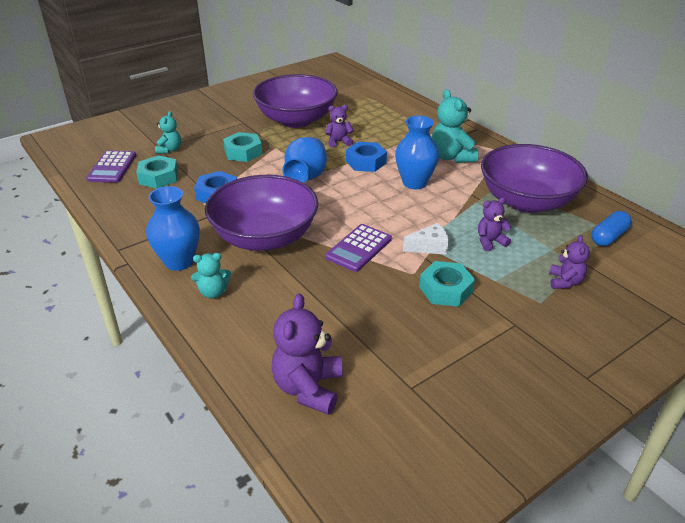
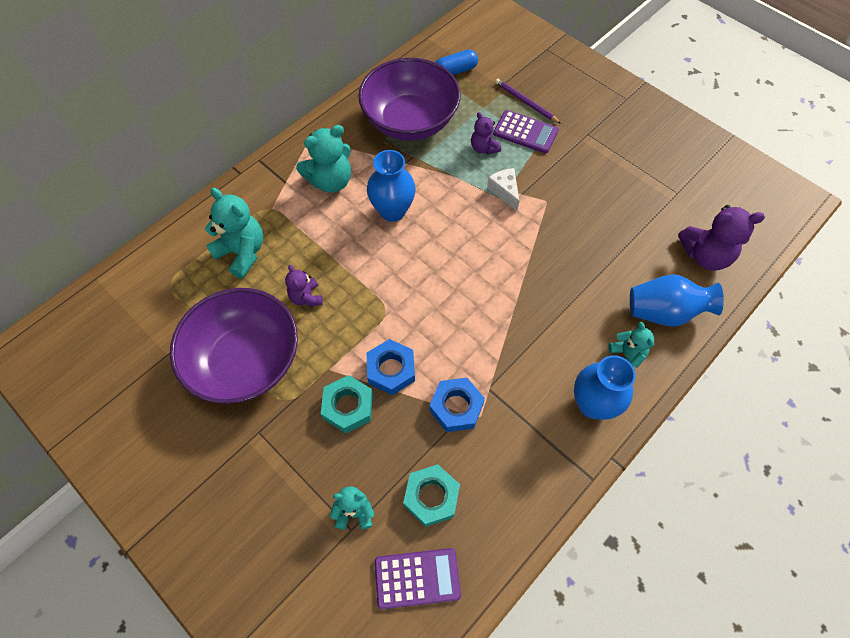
camera: 100 degrees left, 25 degrees up
purple bowl [205,175,318,251] -> none
blue vase [283,137,327,183] -> blue vase moved to [630,274,724,327]
purple calculator [325,224,392,272] -> purple calculator moved to [493,110,559,154]
blue nut [346,142,387,172] -> blue nut moved to [367,339,415,395]
turquoise nut [419,261,475,307] -> none
purple teddy bear [549,235,590,289] -> purple pencil [495,79,561,124]
blue capsule [591,211,632,246] -> blue capsule turned 60 degrees counterclockwise [435,49,478,75]
none -> turquoise teddy bear [205,188,263,279]

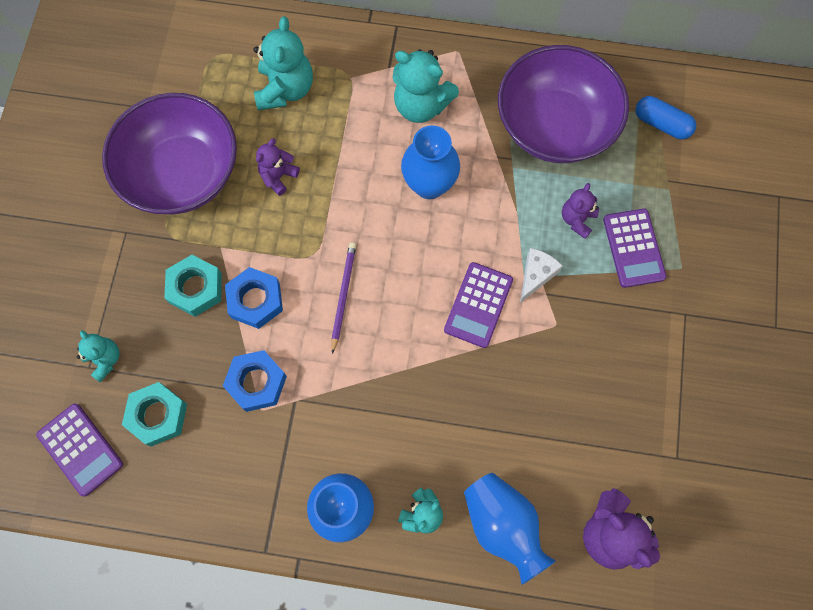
camera: 55 degrees right, 10 degrees up
purple pencil [495,79,561,124] -> purple pencil moved to [331,243,356,354]
none -> purple calculator [444,262,513,348]

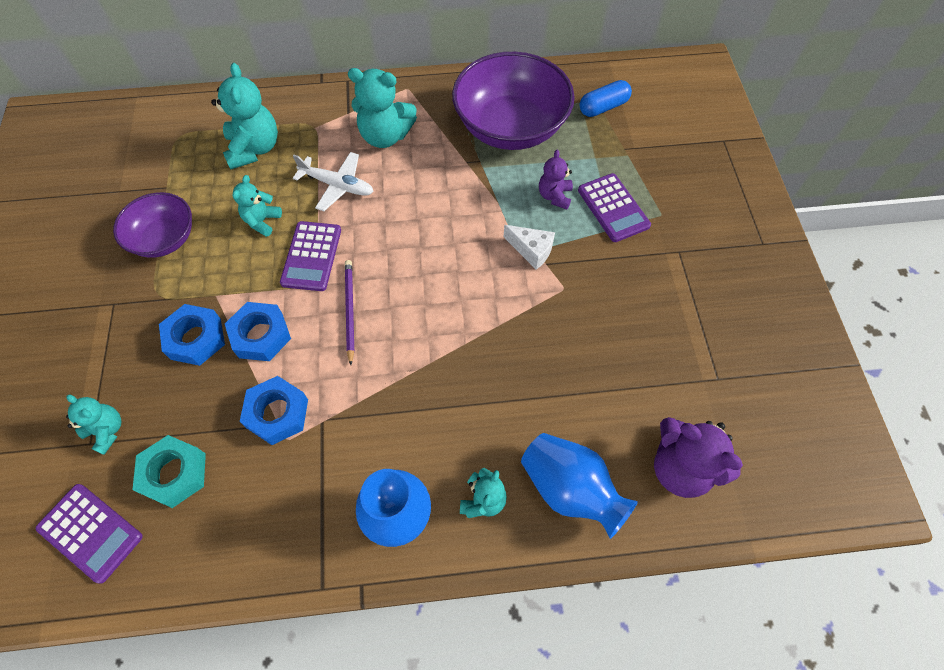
camera: 15 degrees left, 10 degrees down
purple bowl [102,93,237,214] -> purple bowl [113,192,192,258], size x0.58
turquoise nut [164,255,222,317] -> blue nut [159,304,225,366]
purple teddy bear [256,138,300,196] -> turquoise teddy bear [232,175,282,237]
blue vase [401,125,460,199] -> none
purple calculator [444,262,513,348] -> purple calculator moved to [280,221,341,291]
white cheese [520,248,563,303] -> white cheese turned 105 degrees clockwise [504,225,555,270]
blue capsule [635,96,696,139] -> blue capsule turned 45 degrees counterclockwise [579,80,632,117]
none -> white plane [293,152,374,211]

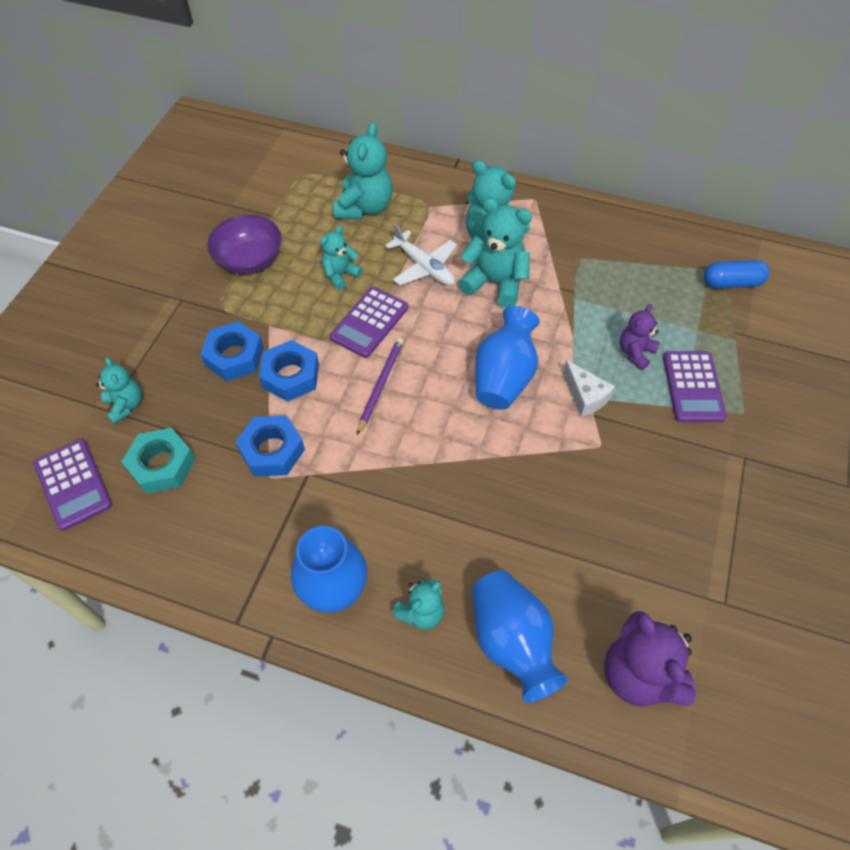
camera: 25 degrees right, 5 degrees down
purple bowl [452,52,575,150] -> none
none -> turquoise teddy bear [458,198,532,308]
none -> blue vase [475,306,540,410]

